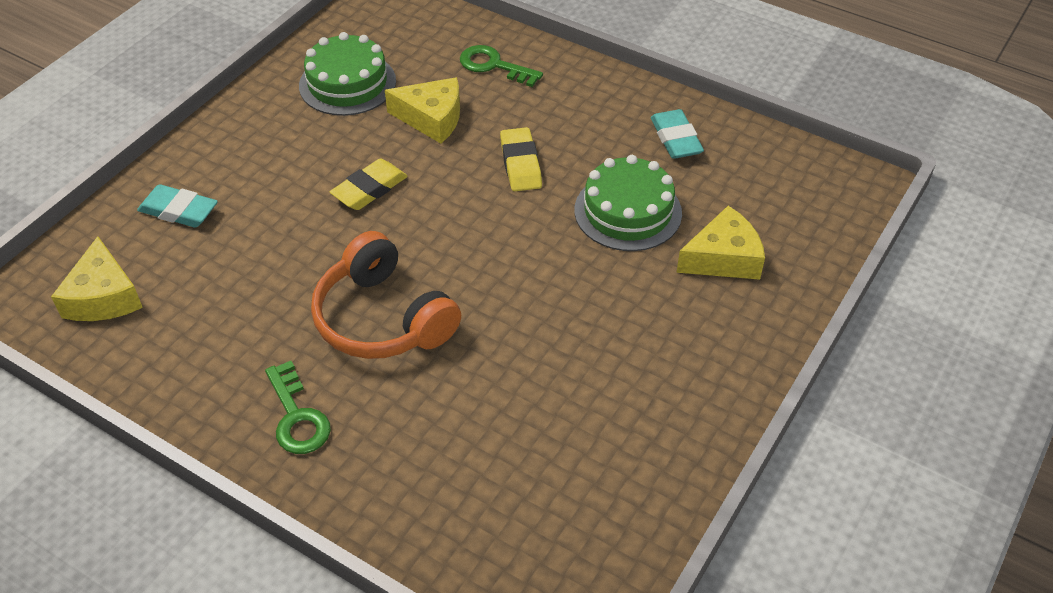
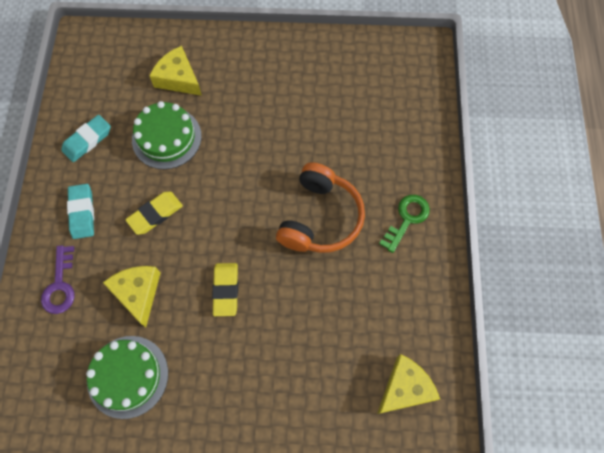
camera: 120 degrees left, 20 degrees up
turquoise eraser [137,184,218,227] -> turquoise eraser moved to [67,184,94,239]
yellow eraser [330,159,408,210] -> yellow eraser turned 75 degrees clockwise [212,263,238,316]
green key [460,45,543,87] -> purple key [41,245,75,314]

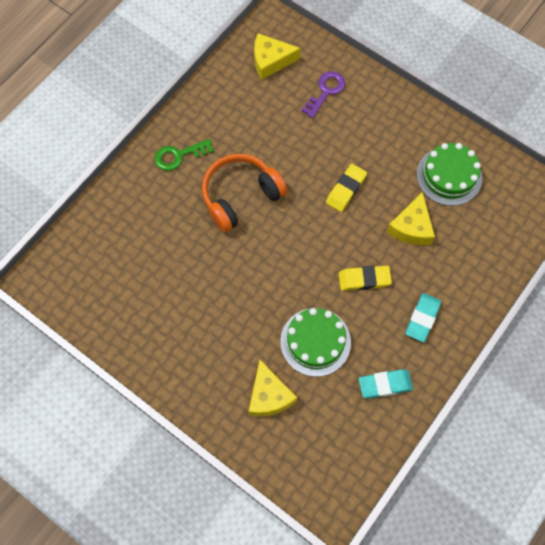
camera: 145 degrees left, 0 degrees up
purple key [41,245,75,314] -> purple key moved to [301,71,345,118]

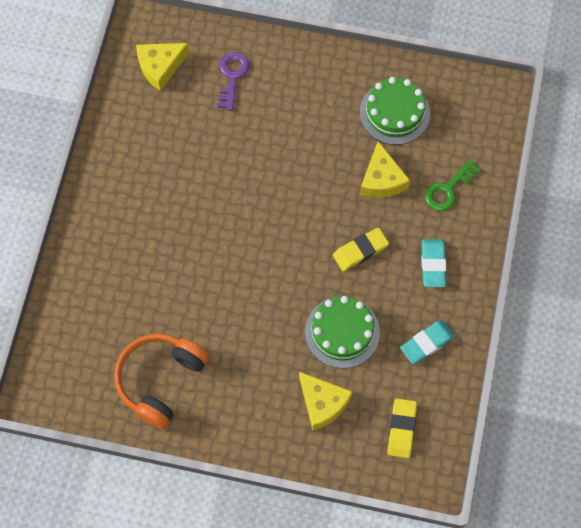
camera: 25 degrees left, 0 degrees up
green key [154,139,214,171] -> green key moved to [425,159,481,211]
orange headphones [202,154,287,233] -> orange headphones moved to [114,334,209,430]
yellow eraser [326,164,367,212] -> yellow eraser moved to [387,398,417,458]

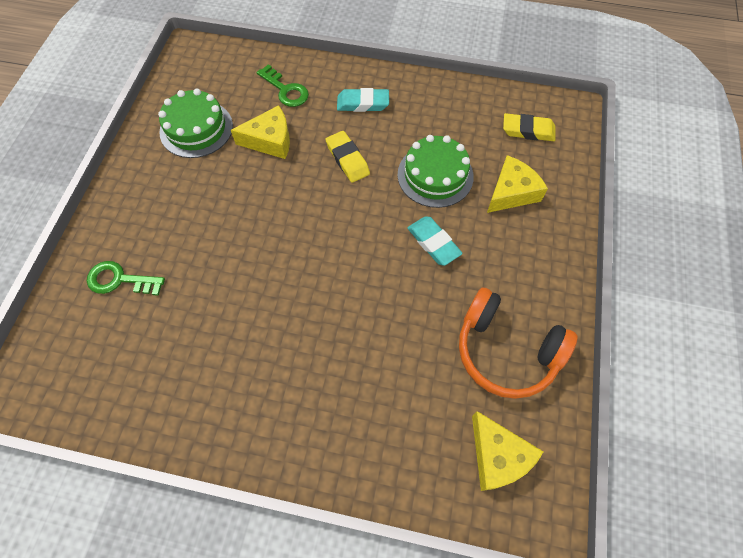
camera: 90 degrees left, 5 degrees down
yellow cheese [136,43,189,91] -> yellow cheese moved to [472,411,543,491]
purple key [217,52,249,110] -> green key [87,261,165,296]
turquoise eraser [400,320,455,364] -> turquoise eraser moved to [407,217,463,266]

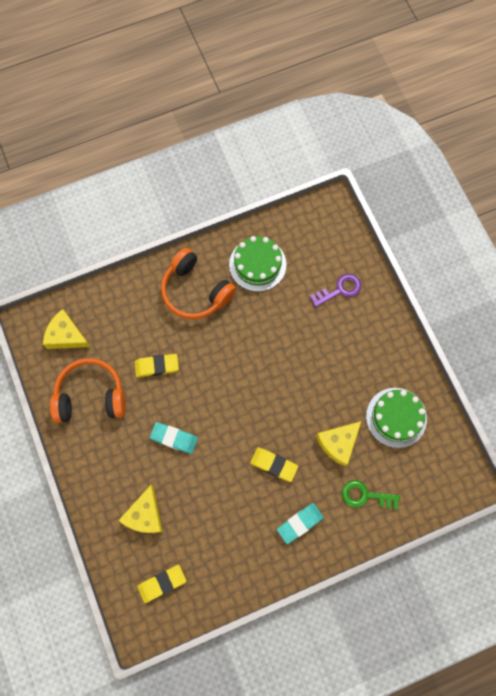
camera: 145 degrees right, 10 degrees up
green key [87,261,165,296] -> purple key [310,274,361,307]
green cake [398,135,474,208] -> green cake moved to [229,236,286,292]
none -> yellow eraser [134,354,179,377]
none -> orange headphones [161,248,236,320]

